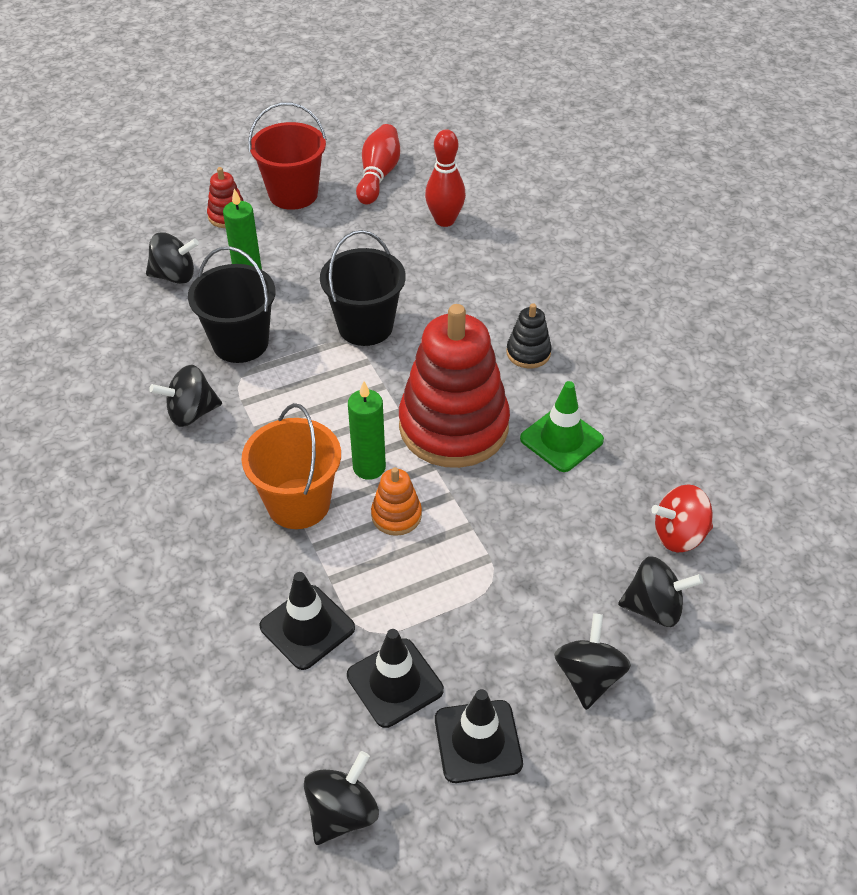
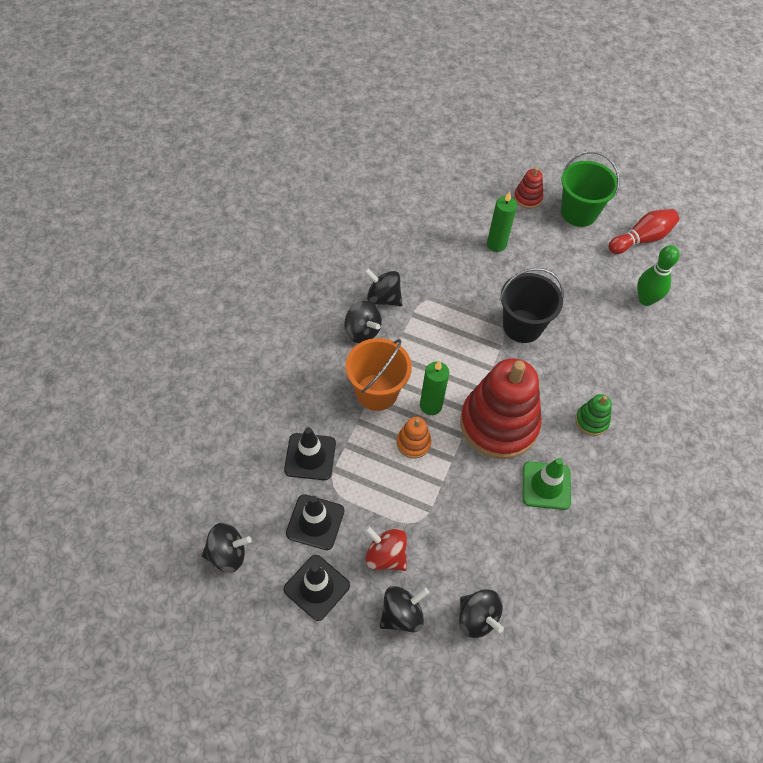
camera: 45 degrees right, 10 degrees up
black spinning top [146,232,199,284] -> black spinning top moved to [344,301,382,343]
black bucket [188,246,275,363] -> none
red bucket [248,102,327,210] -> green bucket [561,151,620,227]
red bowling pin [425,129,466,227] -> green bowling pin [637,245,680,306]
black stacking toy [506,303,552,368] -> green stacking toy [575,394,612,436]
red spinning top [651,484,713,552] -> red spinning top moved to [364,526,407,571]

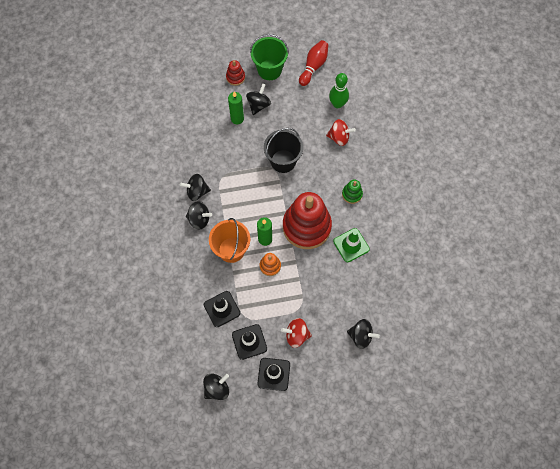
camera: 30 degrees left, 10 degrees up
black spinning top [380,586,429,632] -> black spinning top moved to [246,83,271,115]
none -> red spinning top [326,119,356,146]

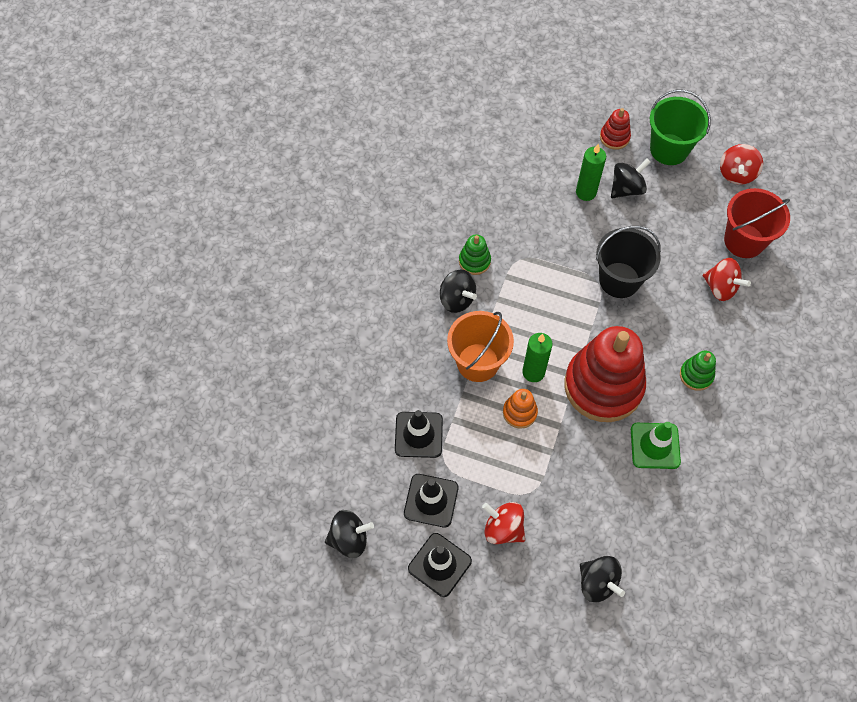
camera: 30 degrees right, 5 degrees down
black spinning top [180,174,211,201] -> green stacking toy [459,234,491,275]
red bowling pin [299,40,328,86] -> red spinning top [720,144,763,185]
green bowling pin [329,73,349,108] -> red bucket [724,188,790,258]

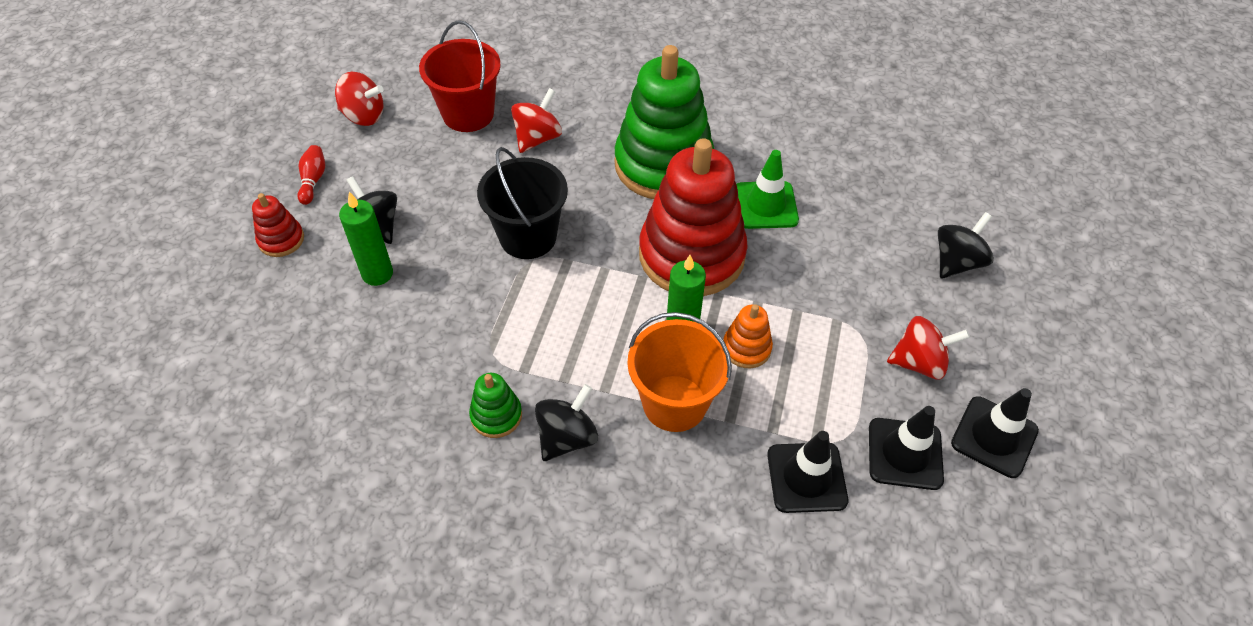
camera: 95 degrees left, 10 degrees down
black spinning top [325,510,374,558] -> none
red spinning top [482,502,525,544] -> red spinning top turned 120 degrees counterclockwise [887,316,970,380]
green bucket [650,90,711,165] -> red bowling pin [297,145,325,205]
green stacking toy [680,351,716,391] -> green stacking toy [614,45,714,199], size x2.33

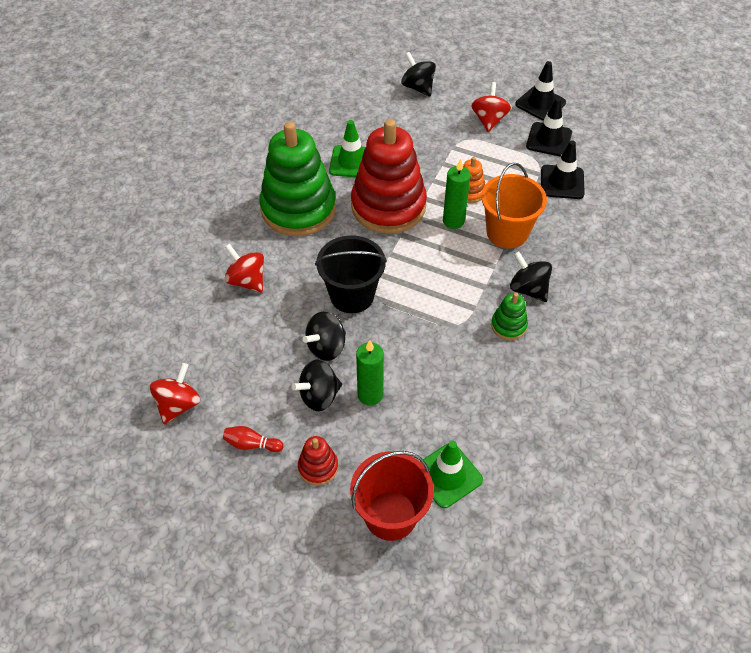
camera: 80 degrees left, 0 degrees up
red bucket [419,20,501,132] -> red bucket moved to [350,451,434,541]
none -> black spinning top [303,312,346,361]
none -> green traffic cone [420,441,483,508]

